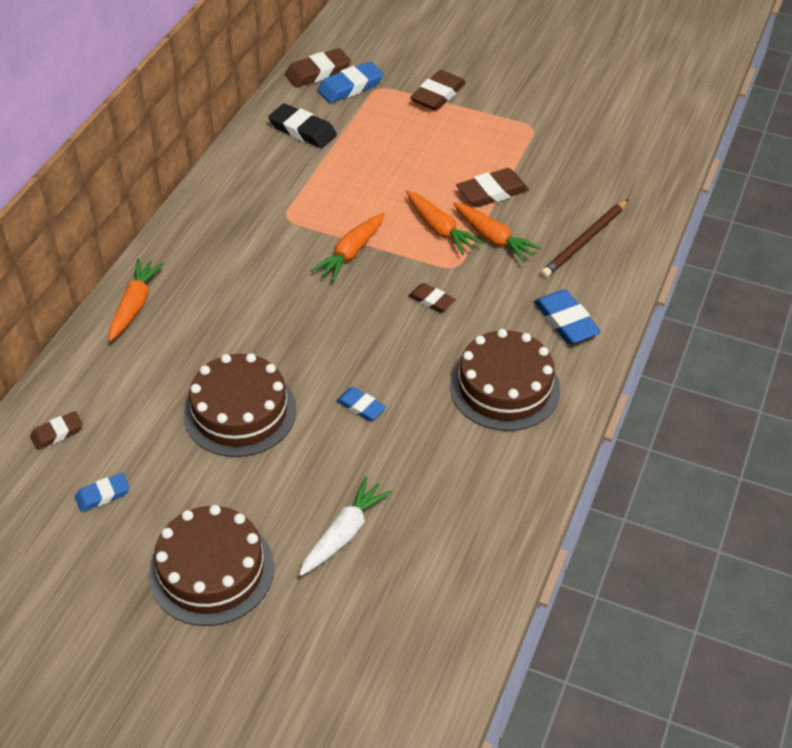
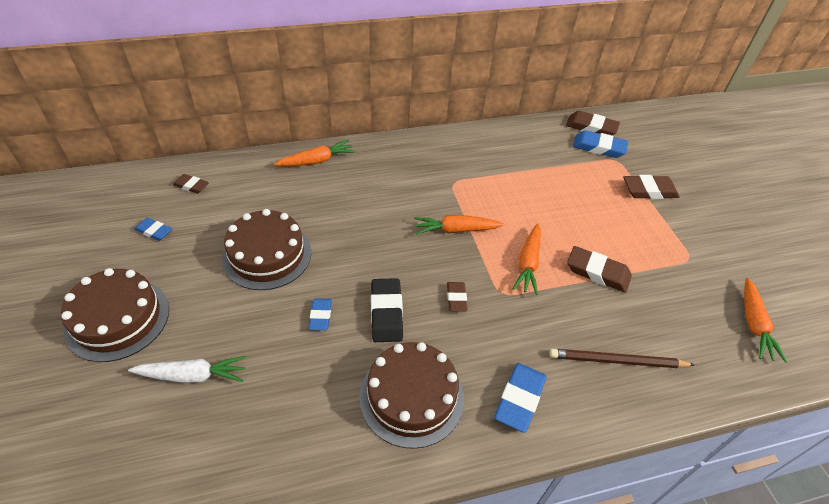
camera: 50 degrees right, 0 degrees up
black eraser [268,103,337,148] -> black eraser moved to [371,278,403,342]
orange carrot [453,202,542,262] -> orange carrot moved to [744,278,787,363]

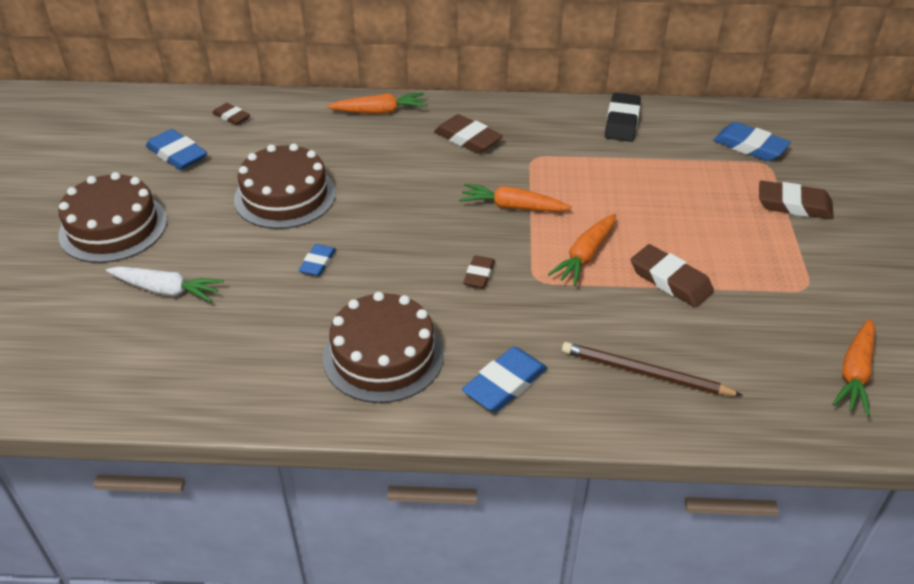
camera: 20 degrees right, 5 degrees down
blue eraser [134,218,172,241] -> blue eraser [146,129,207,170], size x1.65
black eraser [371,278,403,342] -> black eraser moved to [605,93,641,142]
brown eraser [566,111,620,135] -> brown eraser moved to [434,114,503,154]

